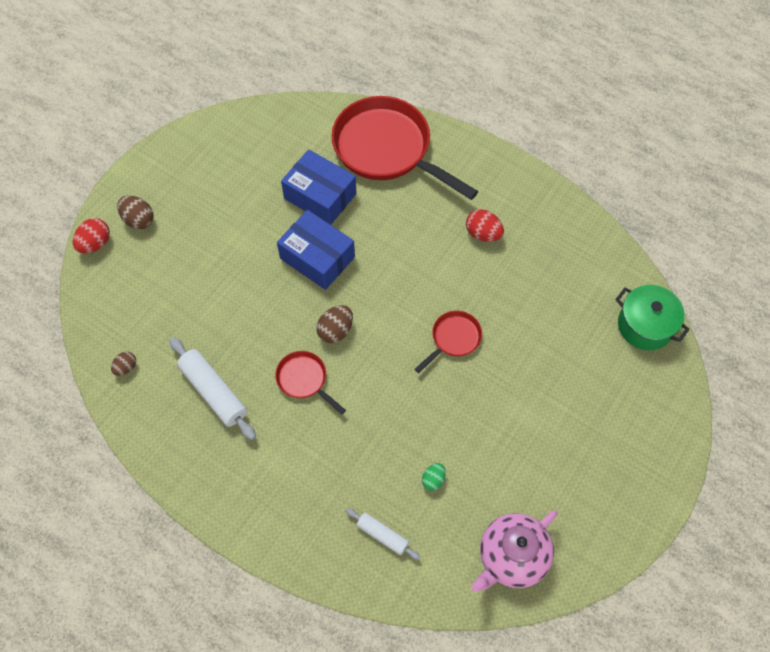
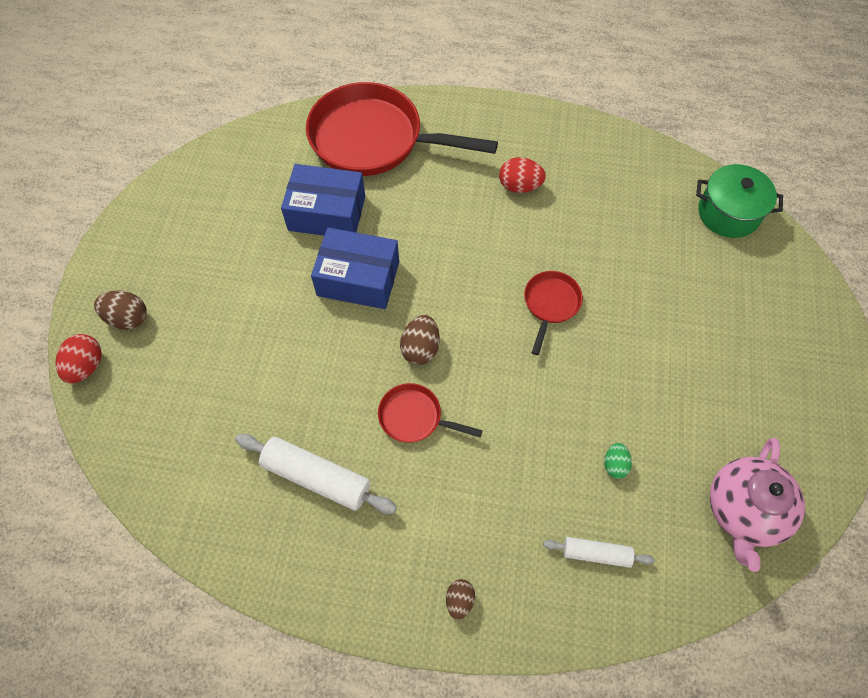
camera: 25 degrees left, 0 degrees up
brown egg [111,351,136,376] -> brown egg moved to [446,579,475,620]

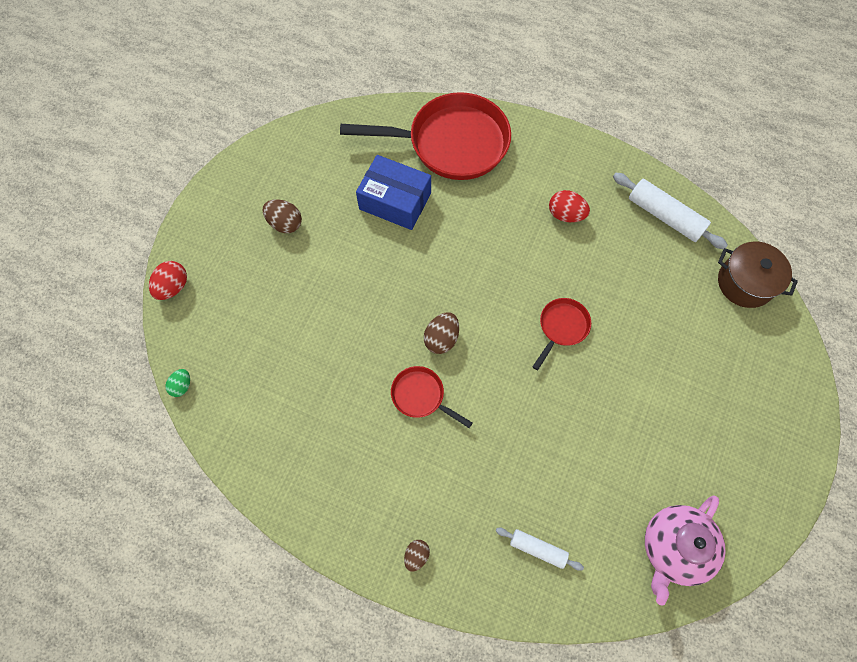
camera: 15 degrees right, 5 degrees up
brown egg [94,291,146,330] -> brown egg moved to [263,199,302,233]
white rolling pin [235,434,397,514] -> white rolling pin moved to [613,173,728,249]
red pan [306,82,498,176] -> red pan turned 150 degrees clockwise [340,92,511,180]
blue box [311,227,399,309] -> none
green egg [604,443,632,479] -> green egg moved to [165,369,190,397]
green pot [696,164,783,238] -> brown pot [718,242,798,308]

